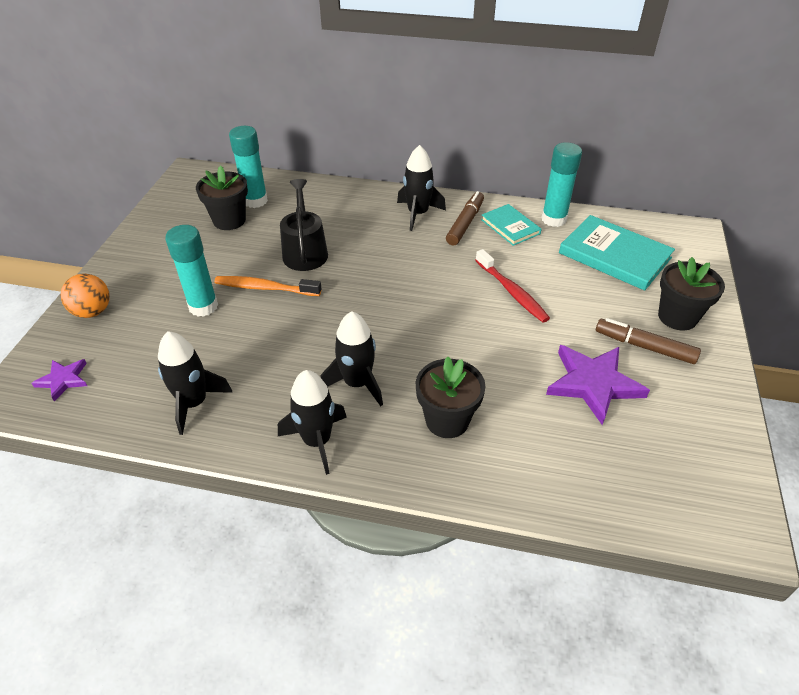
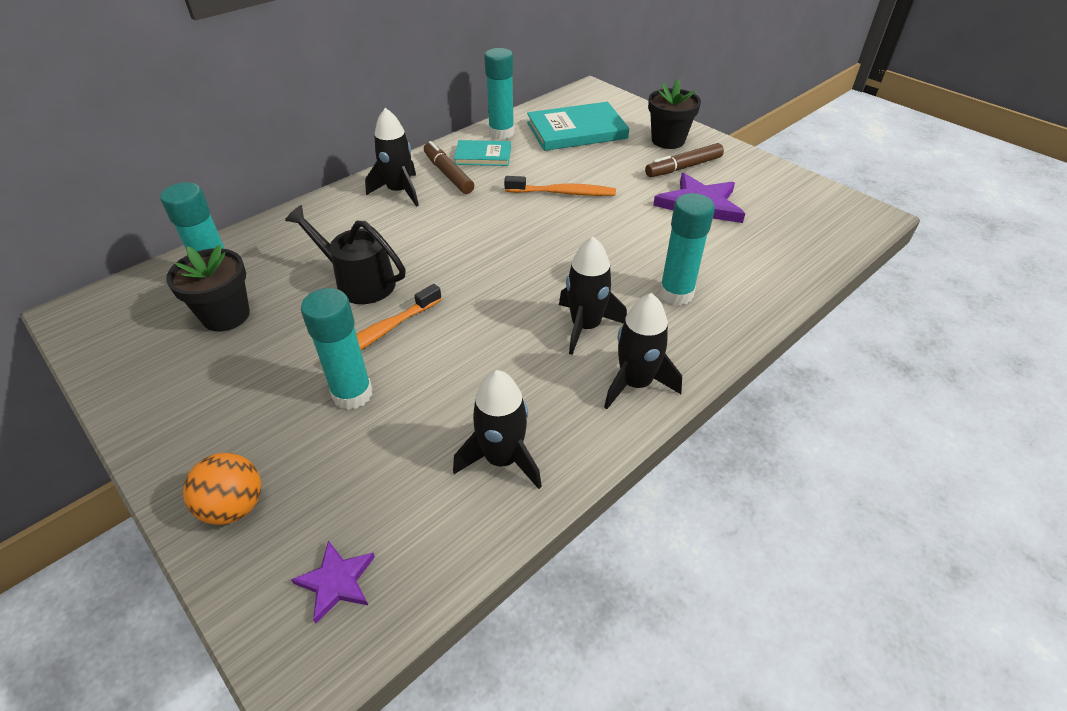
camera: 55 degrees left, 0 degrees up
black flower pot [415,357,486,438] -> turquoise glue stick [659,193,715,305]
red toothbrush [475,249,550,323] -> orange toothbrush [504,176,616,196]

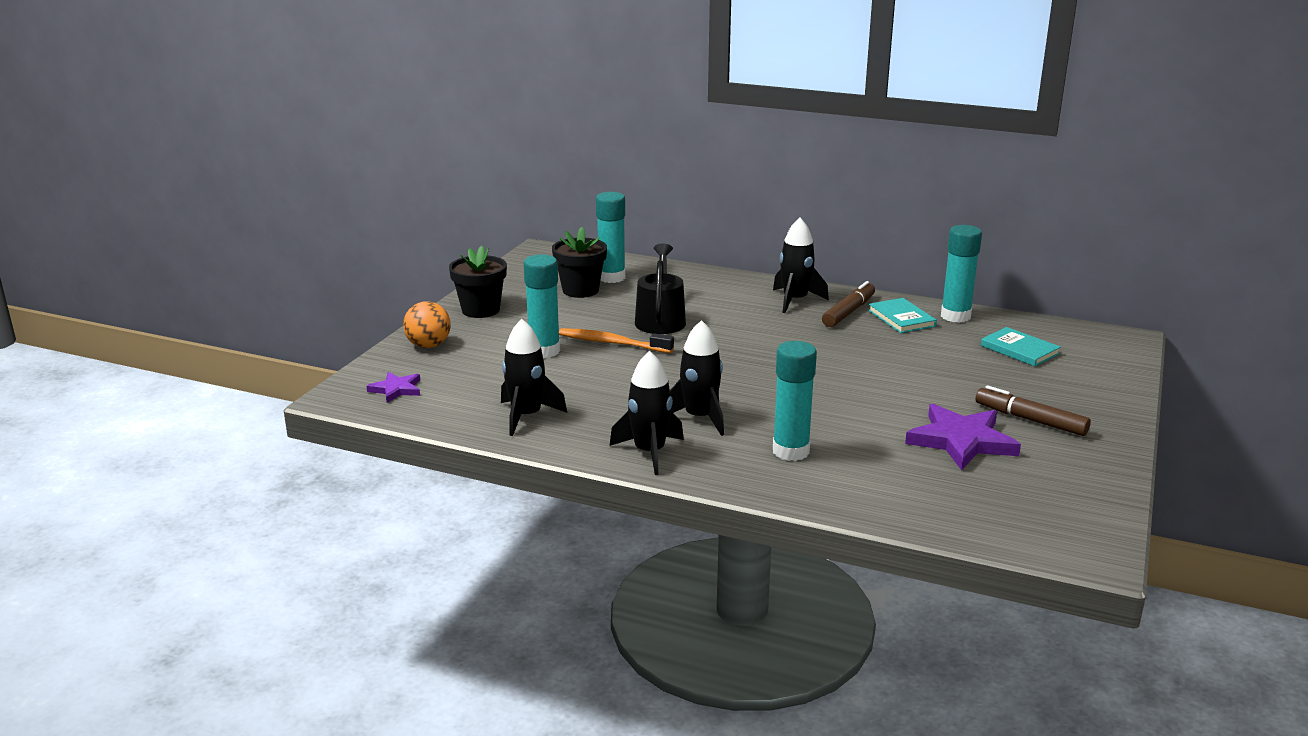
camera: 65 degrees right, 20 degrees down
orange toothbrush [504,176,616,196] -> none
turquoise book [527,102,629,151] -> turquoise book [981,327,1061,366], size x0.58
black flower pot [648,79,701,149] -> black flower pot moved to [449,246,507,318]

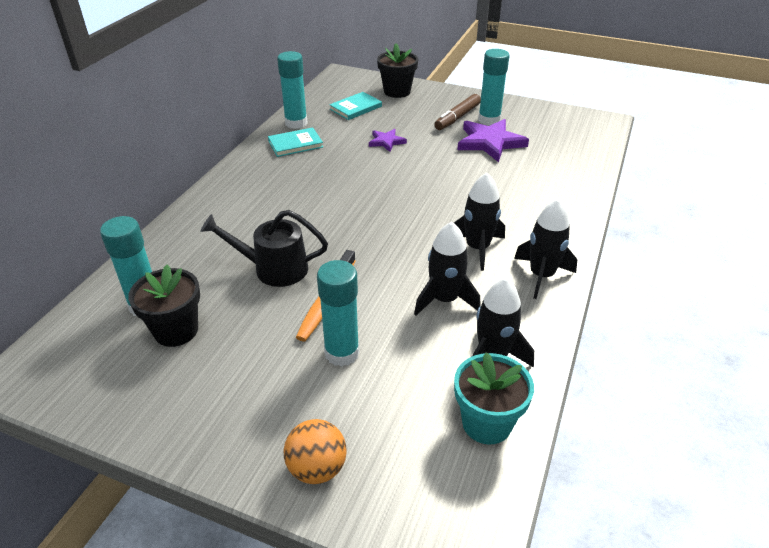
camera: 90 degrees left, 15 degrees up
purple star [367,372,420,403] -> purple star moved to [369,129,407,152]
black flower pot [449,246,507,318] -> black flower pot moved to [377,43,418,98]
black rocket [773,218,829,313] -> black rocket moved to [414,222,481,315]
turquoise glue stick [773,341,817,461] -> turquoise glue stick moved to [478,49,509,126]
brown marker [822,281,875,327] -> none
none -> turquoise flower pot [454,352,534,445]

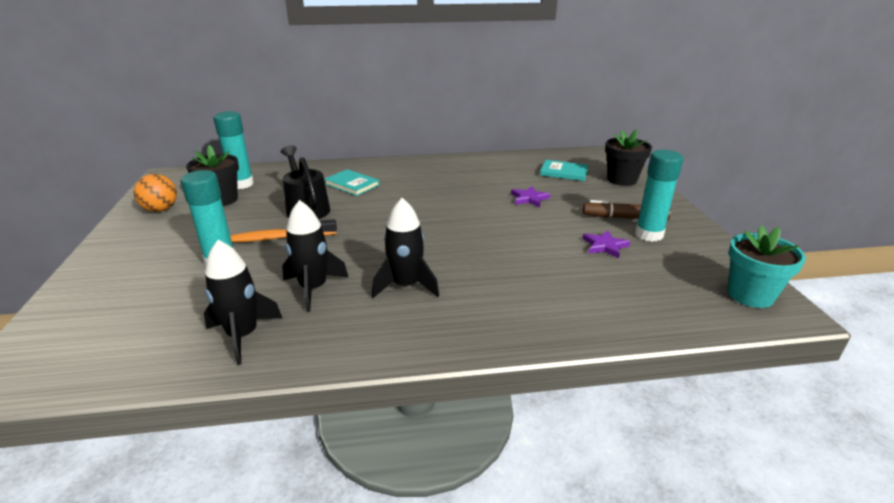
camera: 60 degrees right, 10 degrees down
turquoise book [268,127,323,157] -> turquoise book moved to [324,169,380,196]
turquoise glue stick [277,51,308,129] -> none
orange ball [284,419,347,484] -> orange ball moved to [134,174,177,212]
turquoise flower pot [454,352,534,445] -> turquoise flower pot moved to [728,226,806,308]
purple star [457,119,529,162] -> purple star [582,230,630,259], size x0.54
black rocket [514,198,577,299] -> none

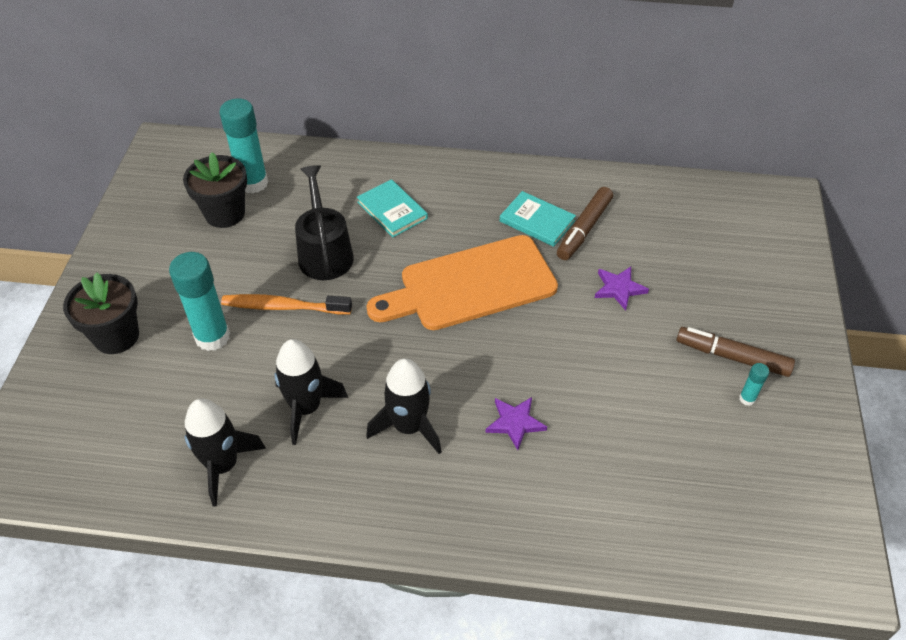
camera: 15 degrees right, 20 degrees up
orange ball [134,174,177,212] -> none
turquoise book [540,160,589,181] -> turquoise book moved to [500,191,576,247]
purple star [582,230,630,259] -> purple star moved to [486,397,547,450]
black flower pot [605,130,652,186] -> black flower pot moved to [63,273,139,354]
turquoise glue stick [635,150,683,242] -> turquoise glue stick [739,363,769,406], size x0.45
turquoise flower pot [728,226,806,308] -> none
none -> orange cutting board [367,235,558,330]
none -> brown marker [557,187,613,260]

